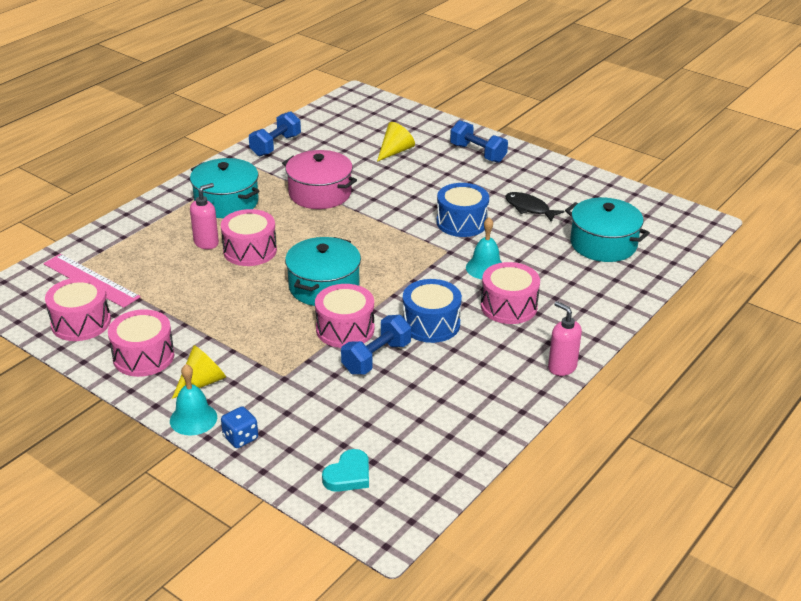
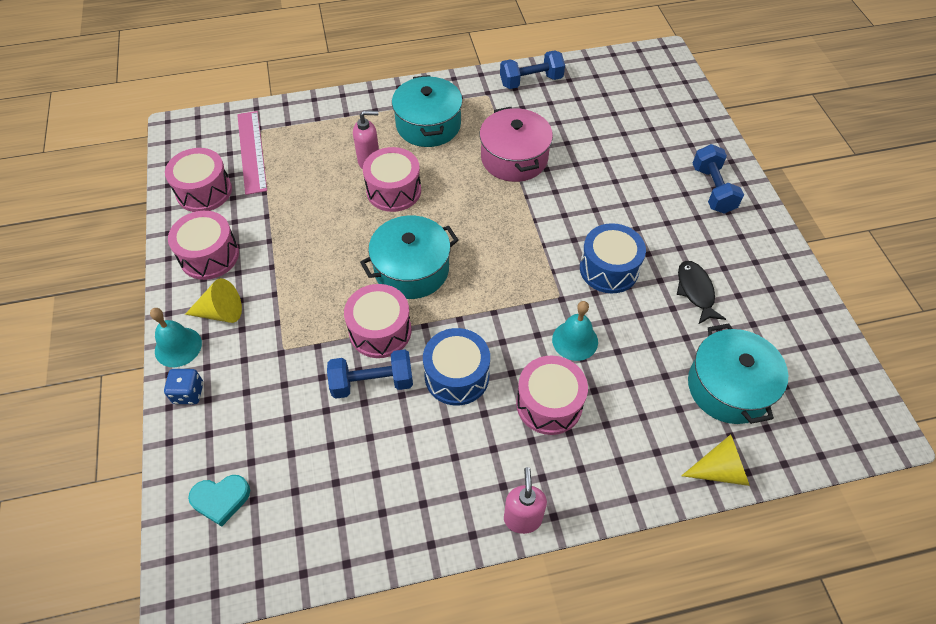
camera: 40 degrees right, 20 degrees up
yellow cone [377,122,415,162] -> yellow cone moved to [681,434,750,486]

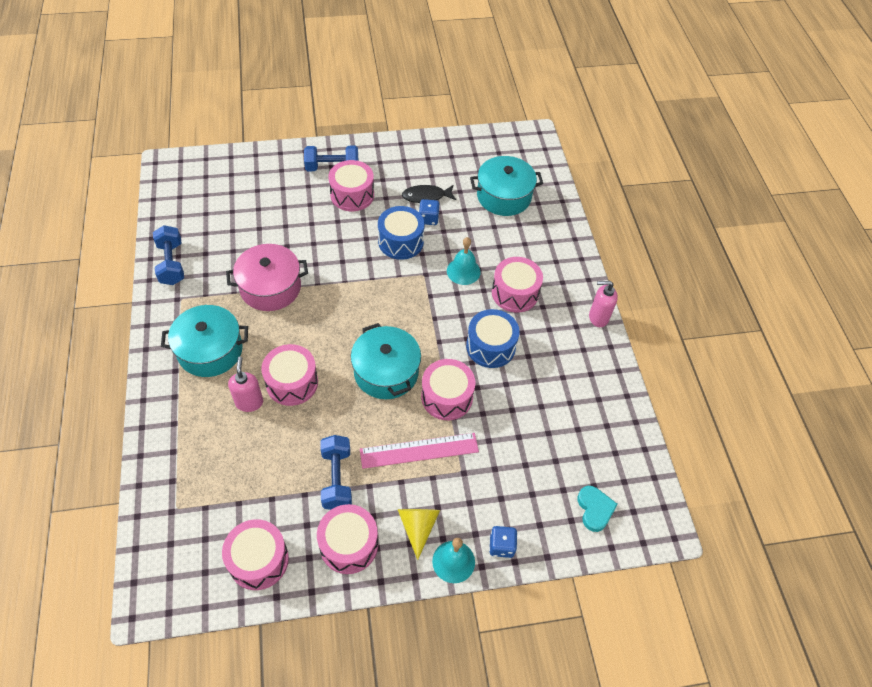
camera: 90 degrees left, 0 degrees up
pink ruler [237,111,267,195] -> pink ruler moved to [360,433,479,469]
blue dumbbell [327,349,413,399] -> blue dumbbell moved to [320,435,352,510]
yellow cone [681,434,750,486] -> none
none -> pink drum [328,160,374,211]
none -> blue dice [419,199,440,225]

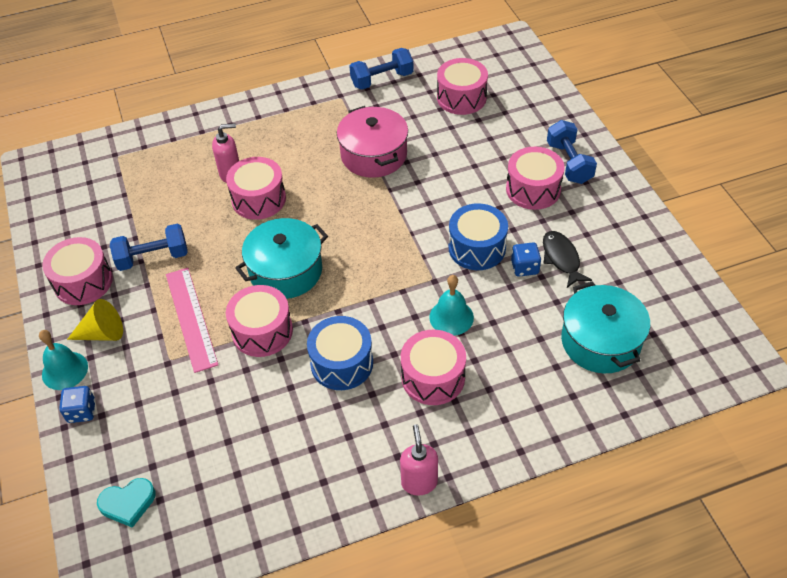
camera: 85 degrees right, 5 degrees down
turquoise pot [161,305,248,377] -> none
pink drum [222,519,289,590] -> pink drum moved to [437,58,488,115]

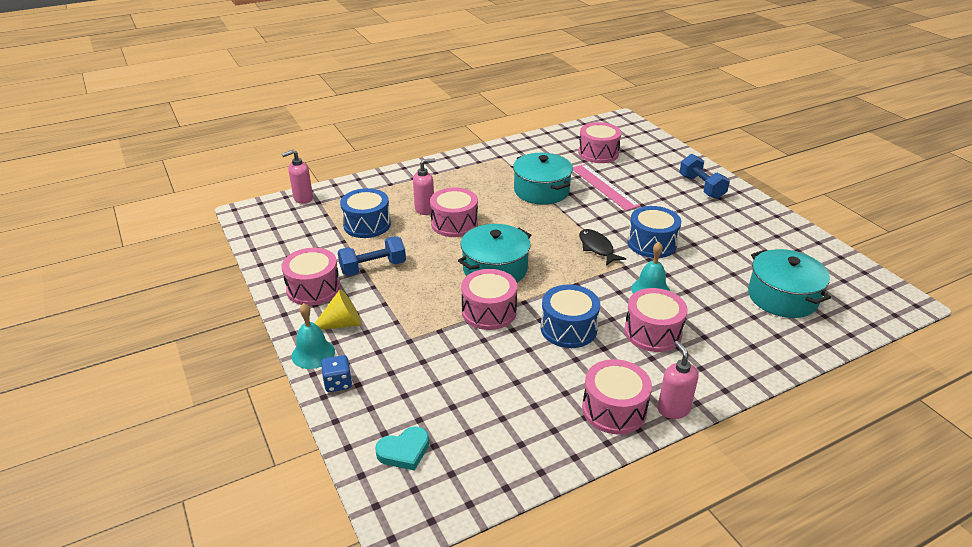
camera: 10 degrees left, 15 degrees down
pink ruler [166,268,218,373] -> pink ruler moved to [573,164,640,211]
pink pot [337,106,408,178] -> turquoise pot [513,153,573,205]
blue dumbbell [349,48,414,90] -> none
pink drum [506,147,565,210] -> pink drum moved to [582,359,652,434]
blue dice [511,243,541,276] -> none
black fish [543,231,592,288] -> black fish moved to [579,229,626,266]
none -> pink soap dispenser [282,150,313,204]
none -> blue drum [340,188,391,238]

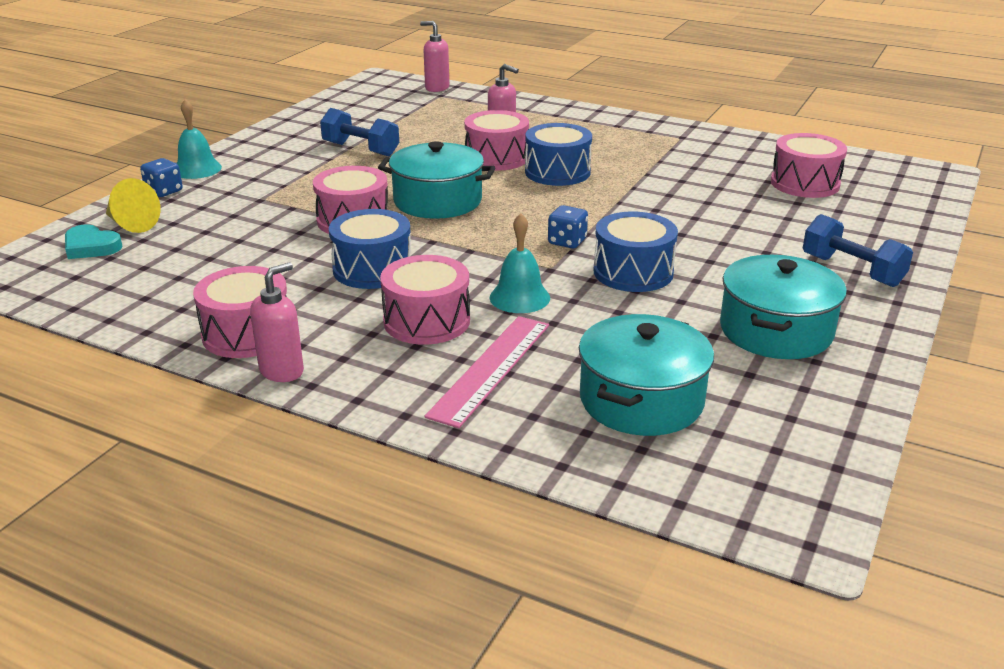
camera: 55 degrees right, 5 degrees down
pink drum [282,248,340,306] -> none
yellow cone [314,289,361,330] -> yellow cone moved to [106,178,161,233]
blue drum [340,188,391,238] -> blue drum moved to [525,123,592,186]
turquoise pot [513,153,573,205] -> turquoise pot moved to [720,255,847,359]
pink ruler [573,164,640,211] -> pink ruler moved to [424,316,549,428]
black fish [579,229,626,266] -> blue dice [548,205,588,248]
blue dumbbell [679,154,730,199] -> blue dumbbell turned 75 degrees counterclockwise [803,214,913,287]

